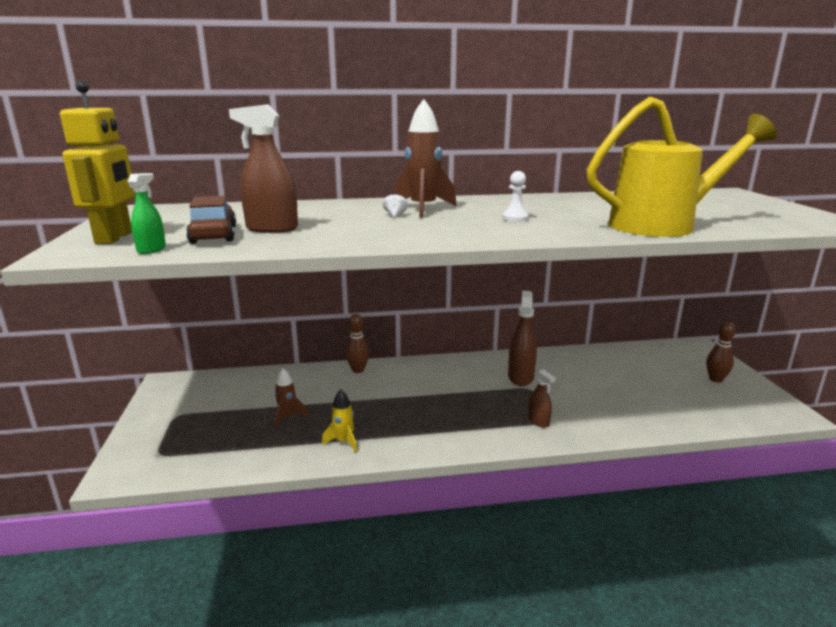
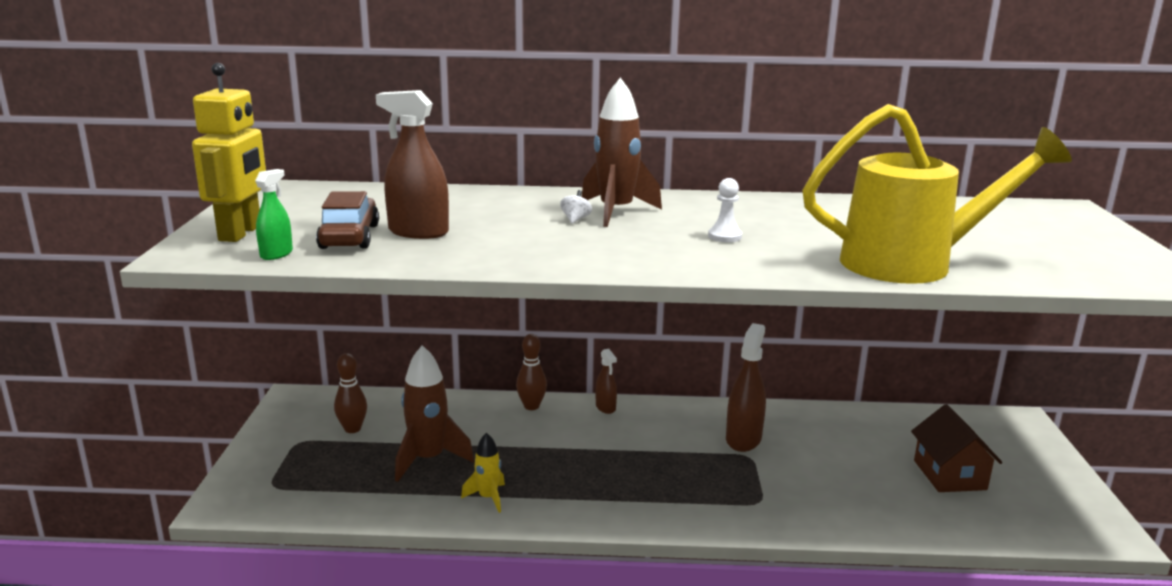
camera: 10 degrees right, 0 degrees up
brown rocket [275,368,309,429] -> brown rocket [395,345,474,482], size x1.79
brown spray bottle [528,369,556,427] -> brown spray bottle moved to [596,349,617,414]
brown bowling pin [706,322,736,383] -> brown bowling pin moved to [334,353,367,433]
none -> brown house [911,404,1002,492]

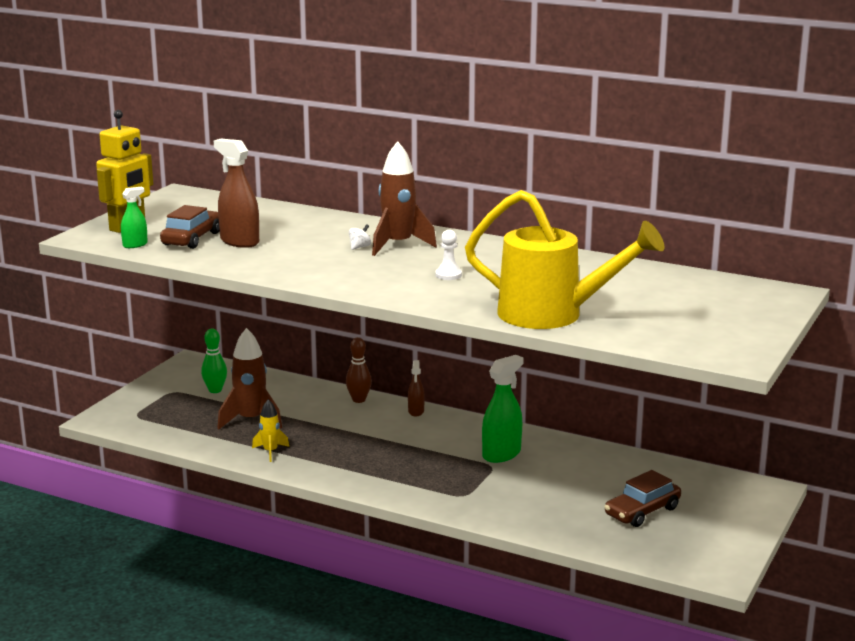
camera: 25 degrees right, 0 degrees up
brown bowling pin [334,353,367,433] -> green bowling pin [201,329,227,393]
brown spray bottle [726,323,766,452] -> green spray bottle [482,355,524,463]
brown house [911,404,1002,492] -> brown car [604,470,681,527]

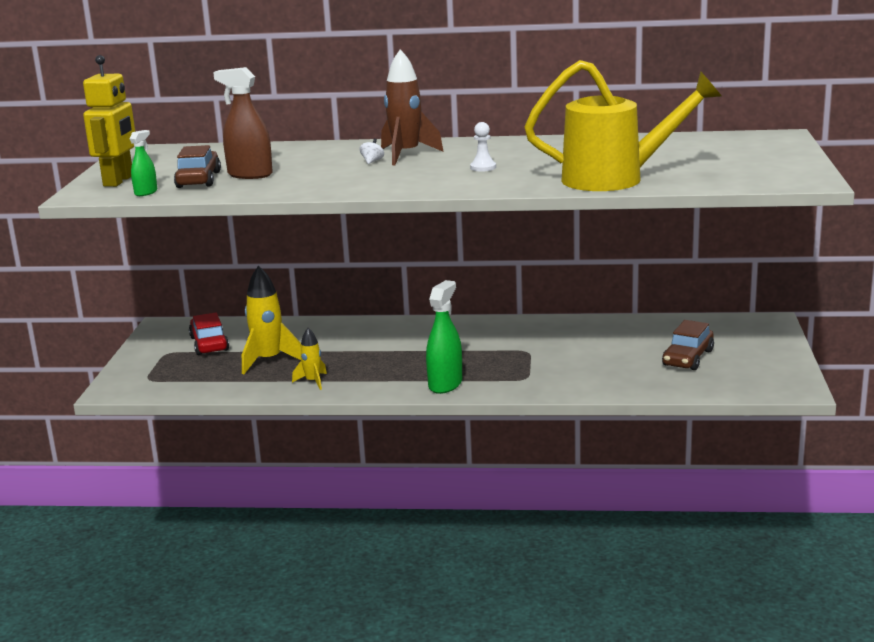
camera: 20 degrees left, 0 degrees up
green bowling pin [201,329,227,393] -> red car [189,312,229,355]
brown rocket [217,328,282,430] -> yellow rocket [242,265,301,374]
brown bowling pin [346,337,372,403] -> none
brown spray bottle [408,360,425,417] -> none
green spray bottle [482,355,524,463] -> green spray bottle moved to [426,280,462,394]

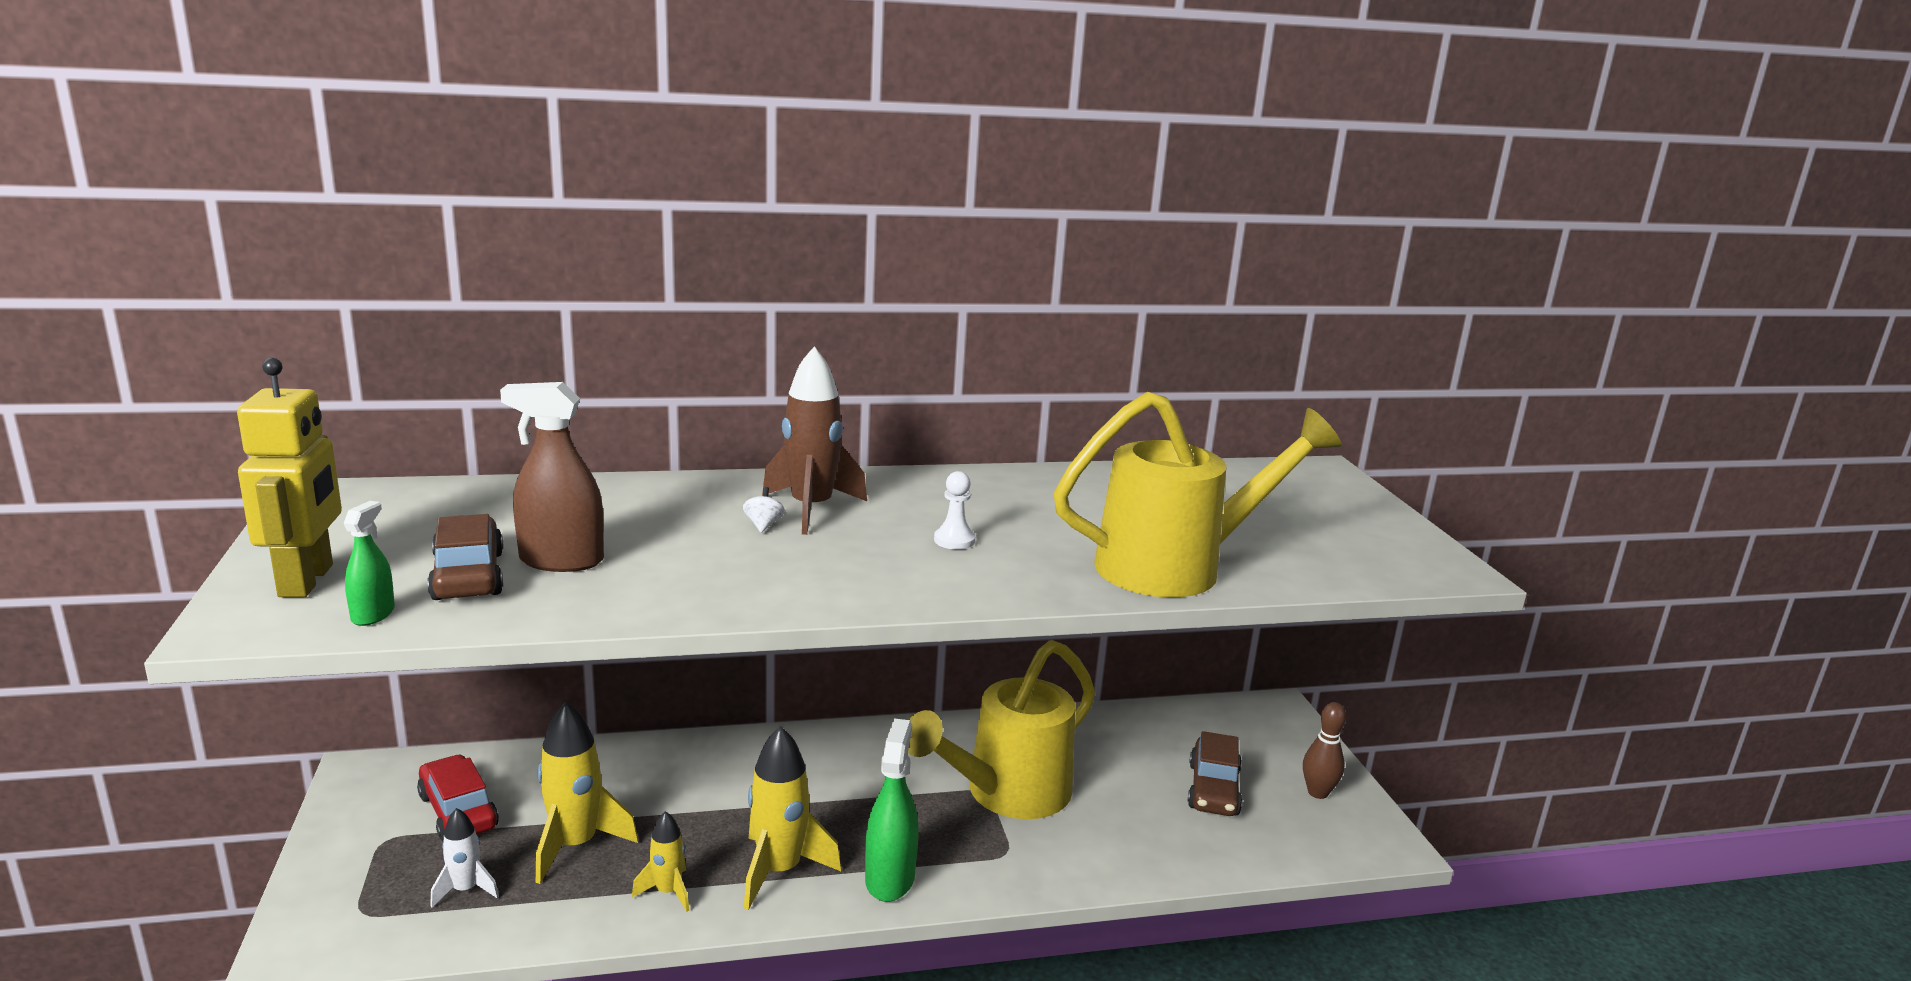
camera: 20 degrees left, 0 degrees up
none -> white rocket [430,808,499,907]
none -> yellow rocket [744,726,841,910]
none -> yellow watering can [908,640,1095,819]
none -> brown bowling pin [1303,702,1346,799]

